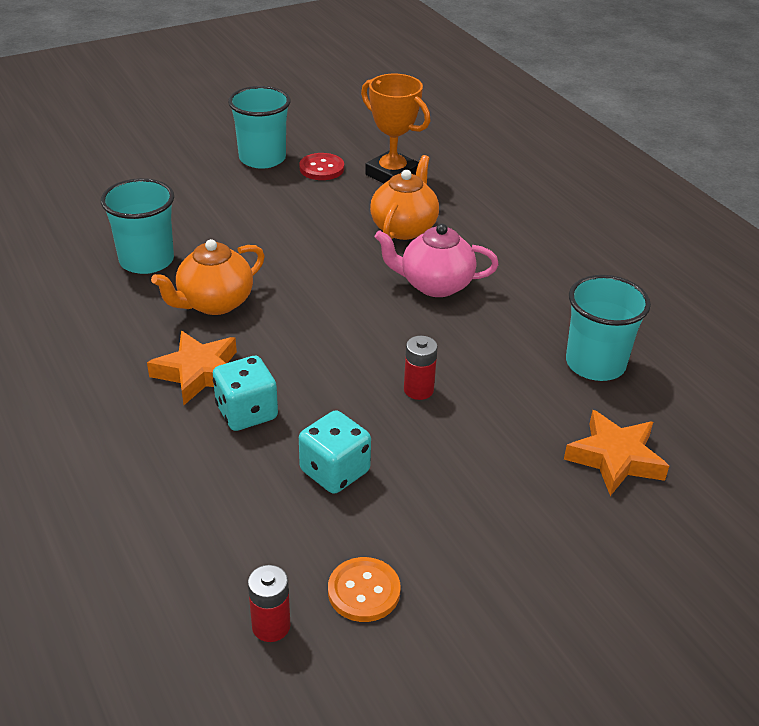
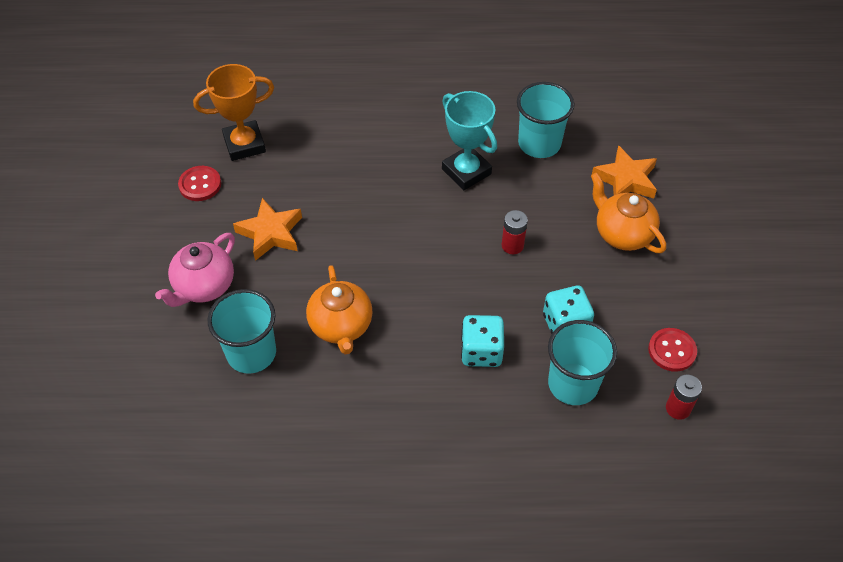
camera: 60 degrees left, 15 degrees up
orange star [147,331,237,405] -> orange star moved to [233,198,302,261]
turquoise cup [228,86,291,169] -> turquoise cup moved to [548,320,617,405]
orange button [328,557,401,622] -> red button [648,328,697,372]
orange teapot [370,155,439,240] -> orange teapot moved to [591,173,666,253]
pink teapot [375,224,499,297] -> pink teapot moved to [155,233,235,307]
none -> turquoise trophy [442,91,497,190]

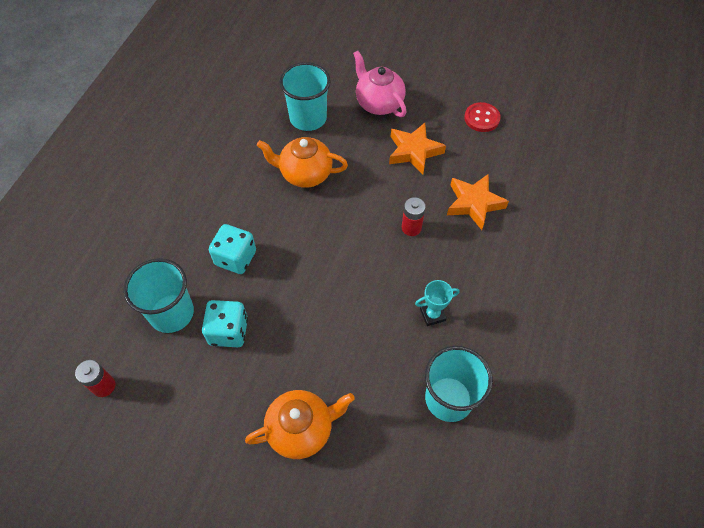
camera: 110 degrees right, 5 degrees up
orange trophy [193,64,274,161] -> none
turquoise trophy [442,91,497,190] -> turquoise trophy [415,280,460,326], size x0.55
red battery [502,210,528,254] -> red battery moved to [402,197,426,236]
orange star [592,145,657,199] -> orange star moved to [447,174,509,230]
red button [648,328,697,372] -> none

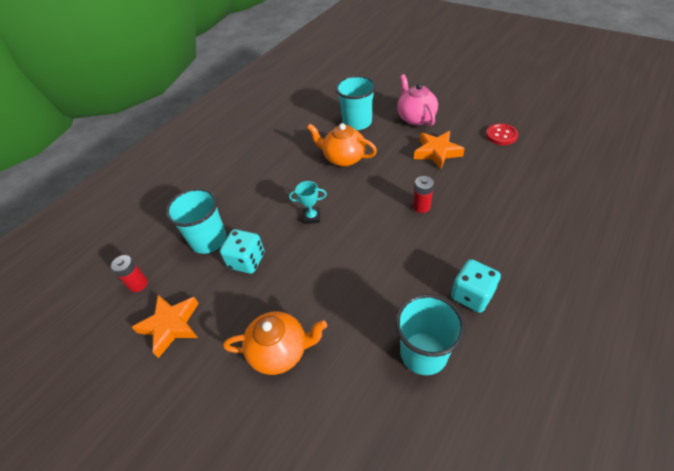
camera: 20 degrees right, 10 degrees down
turquoise dice [209,224,256,274] -> turquoise dice moved to [451,259,501,313]
turquoise trophy [415,280,460,326] -> turquoise trophy moved to [289,181,327,224]
orange star [447,174,509,230] -> orange star moved to [132,295,199,358]

